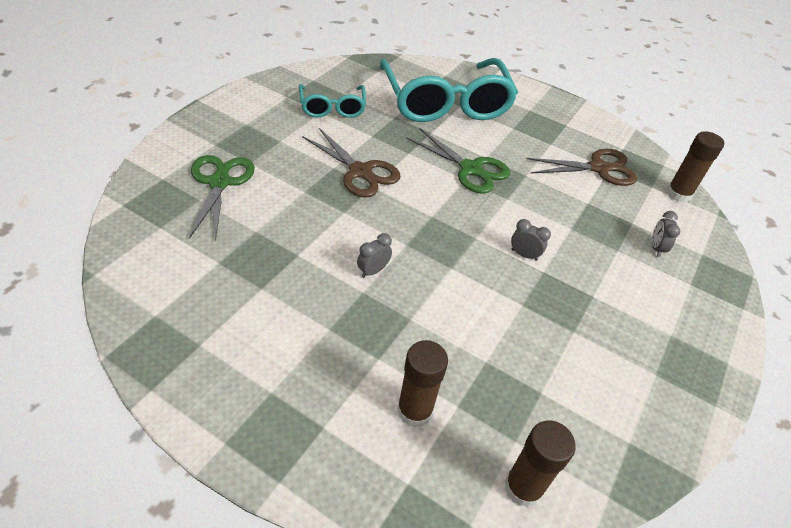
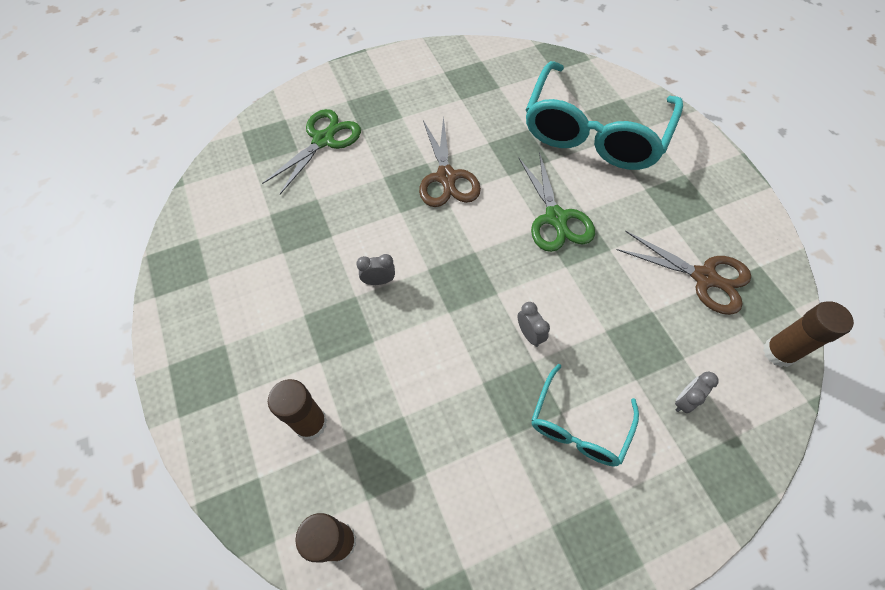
camera: 40 degrees right, 15 degrees up
turquoise glasses [299,84,366,118] -> turquoise glasses moved to [532,364,639,467]

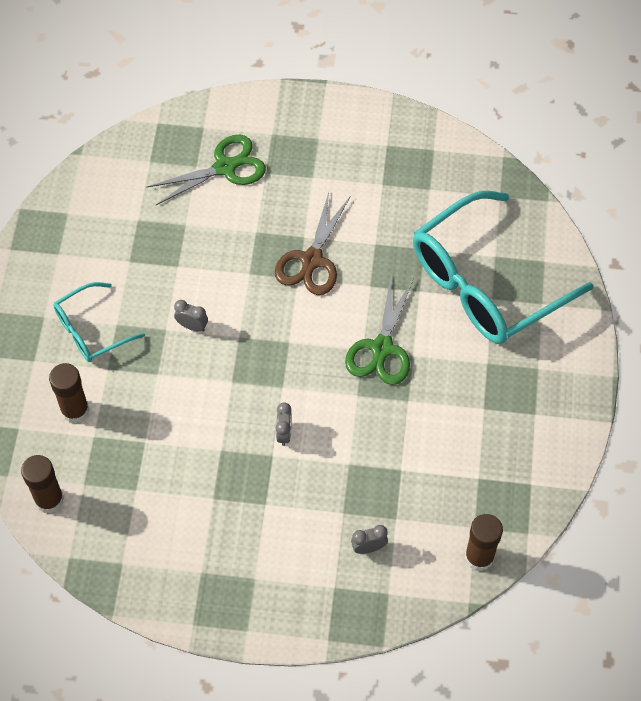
camera: 30 degrees right, 0 degrees up
turquoise glasses [532,364,639,467] -> turquoise glasses moved to [53,282,145,362]
brown scissors [617,231,751,315] -> none

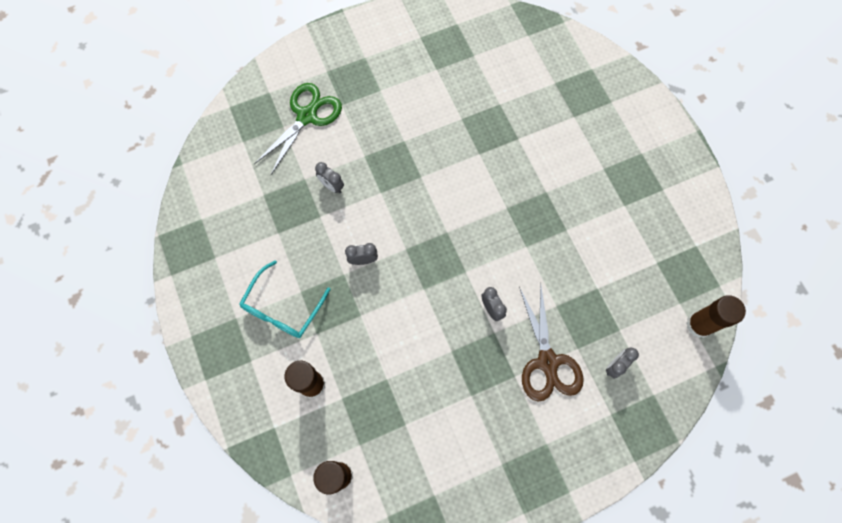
camera: 30 degrees left, 10 degrees up
brown scissors [275,192,351,295] -> brown scissors moved to [519,284,584,402]
green scissors [345,277,414,385] -> none
turquoise glasses [413,191,593,344] -> none
none -> grey clock [315,162,344,193]

